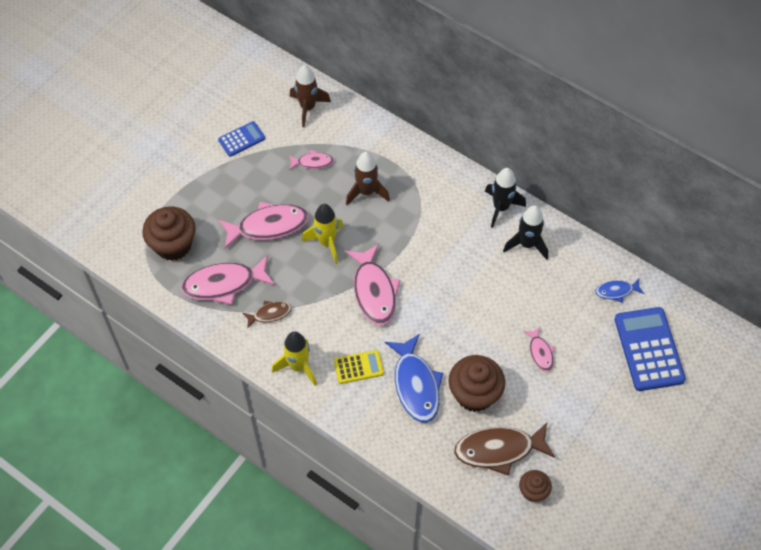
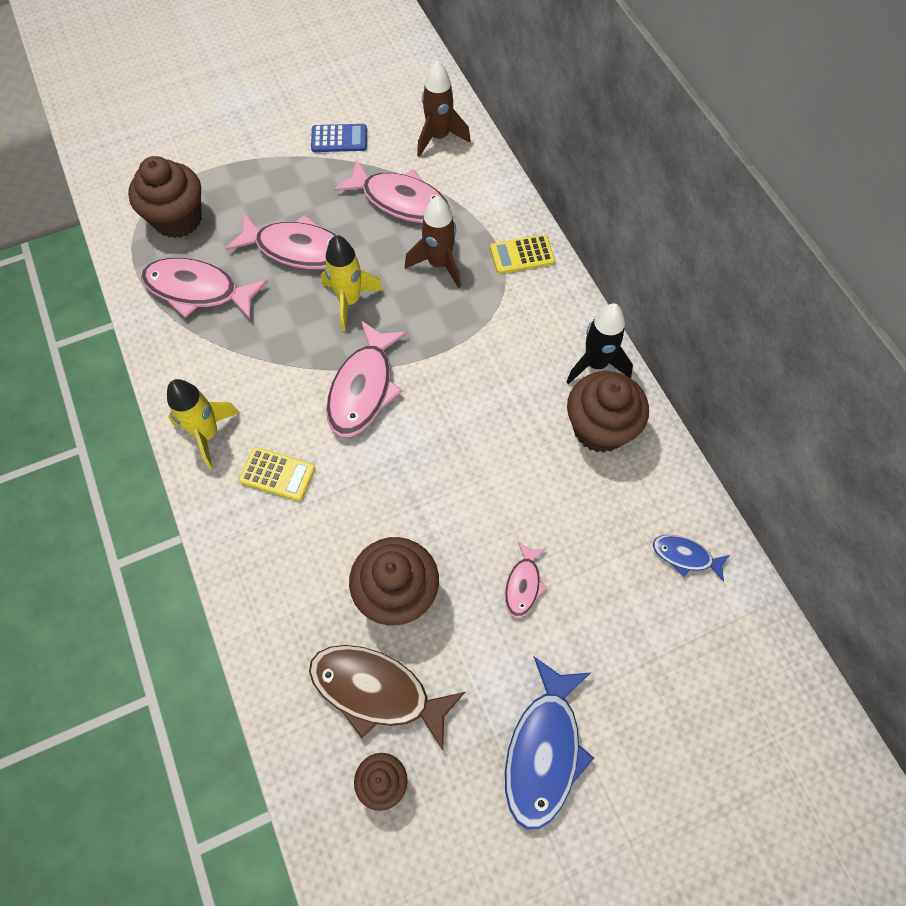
camera: 30 degrees right, 5 degrees up
brown fish [243,301,292,329] -> none
pink fish [289,150,334,170] -> pink fish [334,159,450,223], size x1.91
blue fish [385,334,443,423] -> blue fish moved to [505,657,594,829]
black rocket [503,205,548,260] -> brown cupcake [567,371,649,453]
blue calculator [614,307,686,391] -> none
none -> yellow calculator [490,234,555,274]

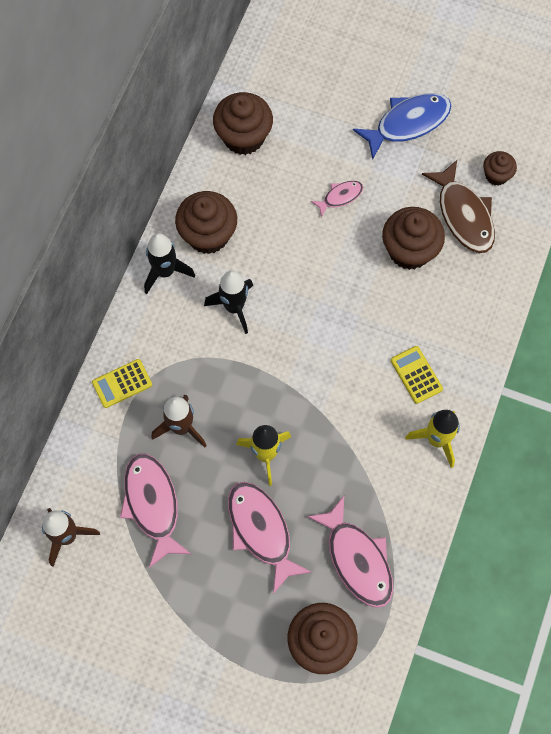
camera: 135 degrees left, 5 degrees up
blue calculator [311,124,367,152] -> none
pink fish [326,321,407,437] -> none
yellow calculator [490,234,555,274] -> yellow calculator turned 120 degrees clockwise [92,359,152,408]
blue fish [653,535,730,582] -> brown cupcake [213,92,273,155]
none -> black rocket [204,270,253,334]

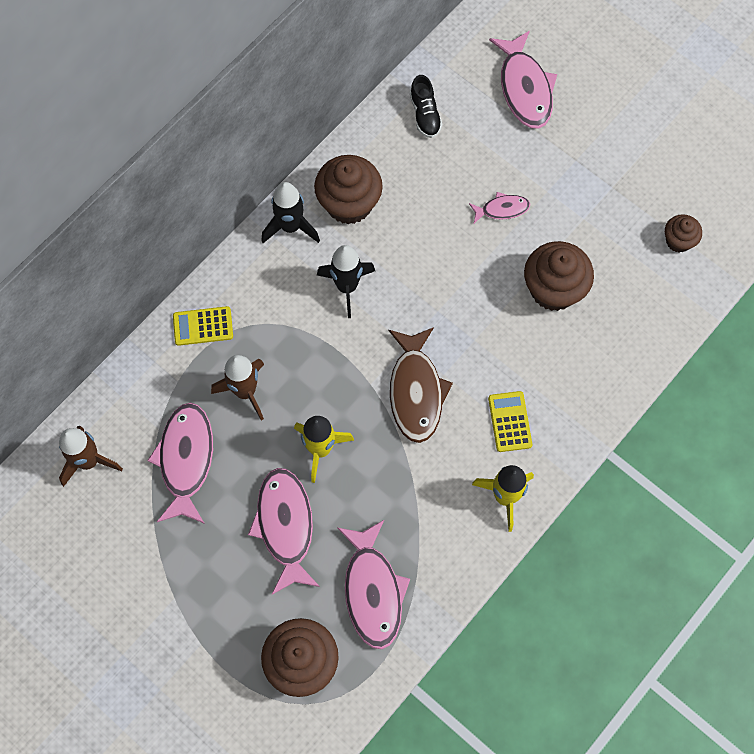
camera: 20 degrees right, 0 degrees up
brown cupcake [213,92,273,155] -> black shoe [410,75,442,138]
blue fish [353,93,451,160] -> none
brown fish [422,160,495,253] -> brown fish moved to [388,327,453,443]
none -> pink fish [489,31,557,129]

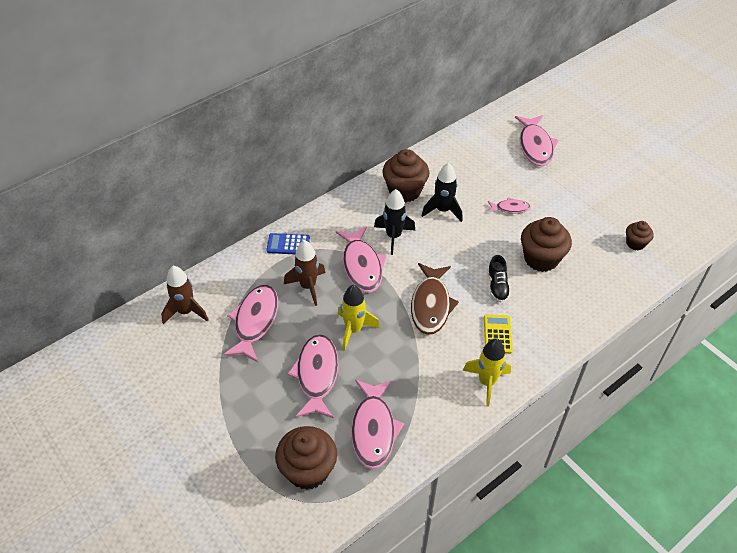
camera: 10 degrees right, 20 degrees down
yellow calculator [173,306,233,346] -> blue calculator [267,233,310,254]
black rocket [262,182,320,243] -> black rocket moved to [421,163,462,222]
black shoe [410,75,442,138] -> black shoe moved to [487,255,511,302]
none -> pink fish [336,226,387,293]

